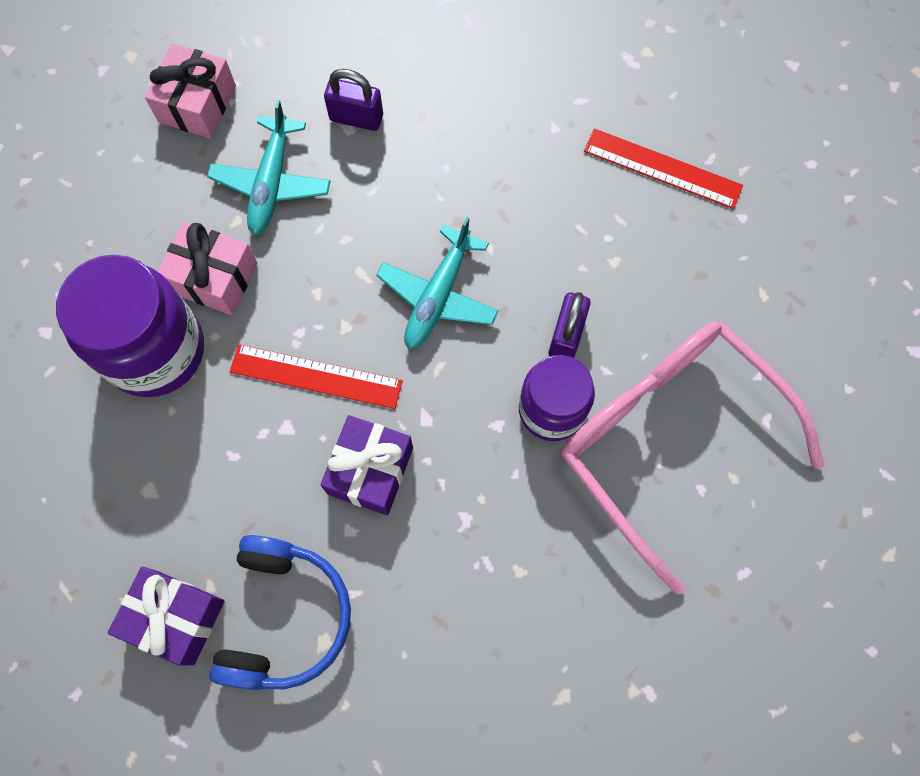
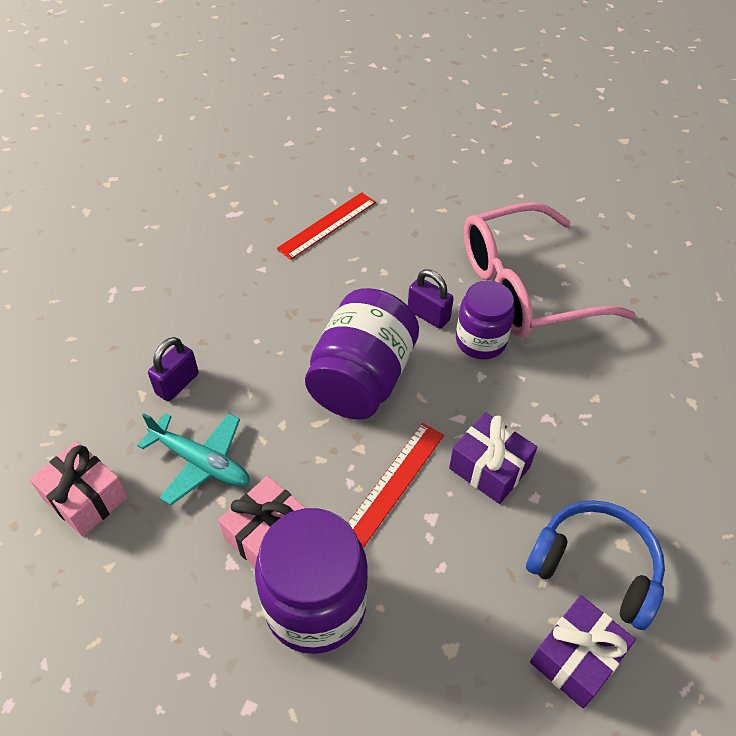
camera: 70 degrees left, 20 degrees down
turquoise plane [376,217,499,350] -> purple jar [305,288,419,419]

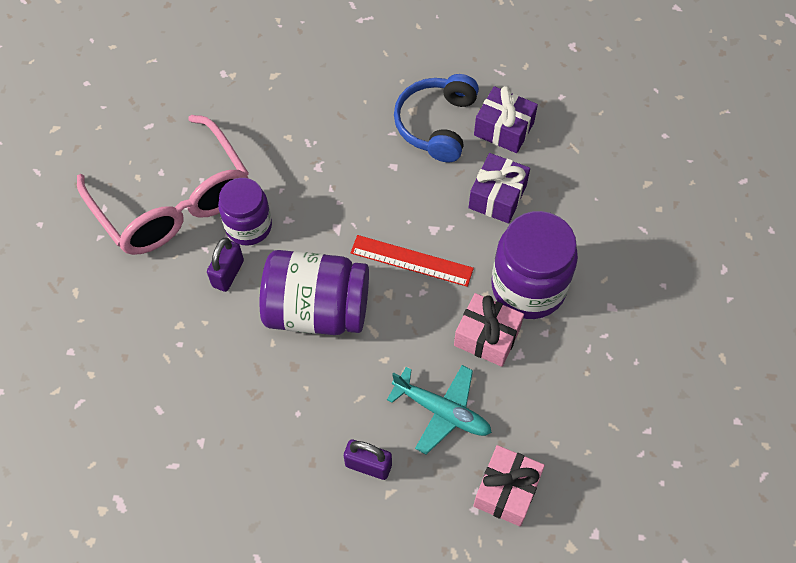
camera: 105 degrees left, 10 degrees up
turquoise plane [137,413,250,505] -> turquoise plane turned 105 degrees clockwise [387,365,492,455]
red ruler [277,192,376,260] -> none
purple gift [449,412,537,504] -> purple gift moved to [469,153,530,223]

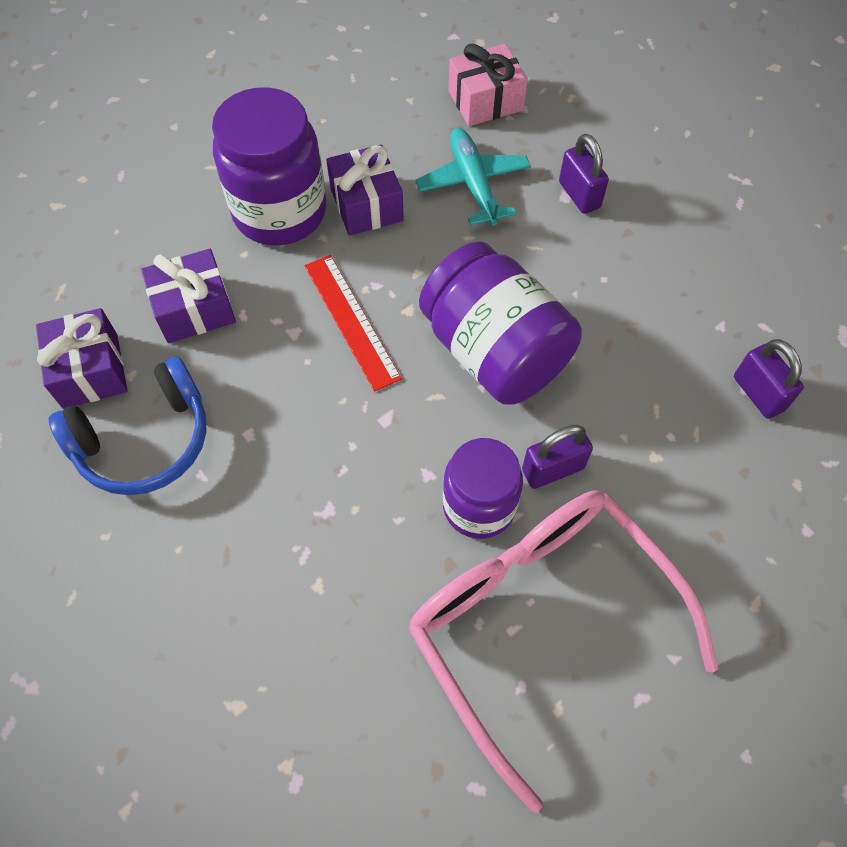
camera: 135 degrees left, 0 degrees up
pink glasses [77,115,249,255] -> pink glasses turned 45 degrees counterclockwise [408,490,718,812]
pink gift [454,293,524,367] -> purple gift [326,144,404,236]
none -> purple padlock [734,339,804,419]

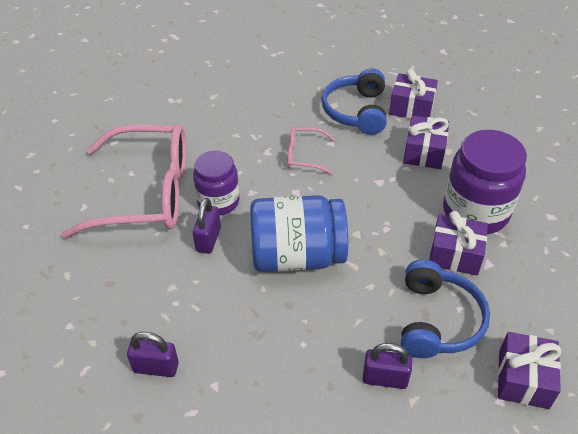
camera: 125 degrees right, 15 degrees down
red ruler [304,255,402,392] -> none
turquoise plane [415,128,531,226] -> blue headphones [401,260,490,358]
purple jar [419,241,582,405] -> blue jar [250,195,348,272]
pink gift [448,43,528,126] -> purple gift [498,332,561,409]
none -> pink glasses [288,127,335,175]

